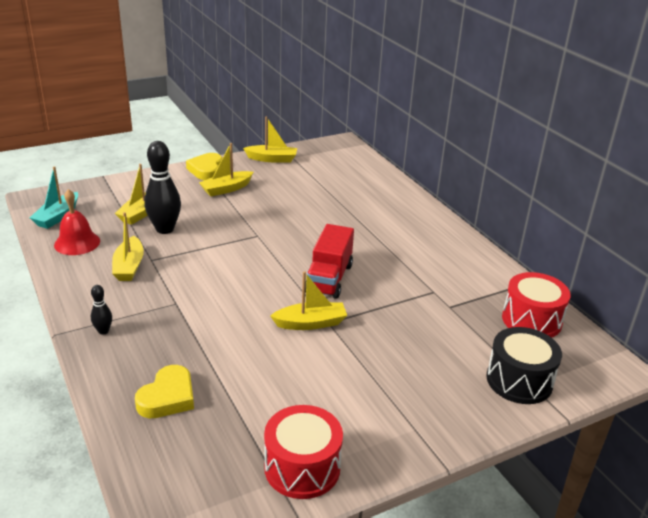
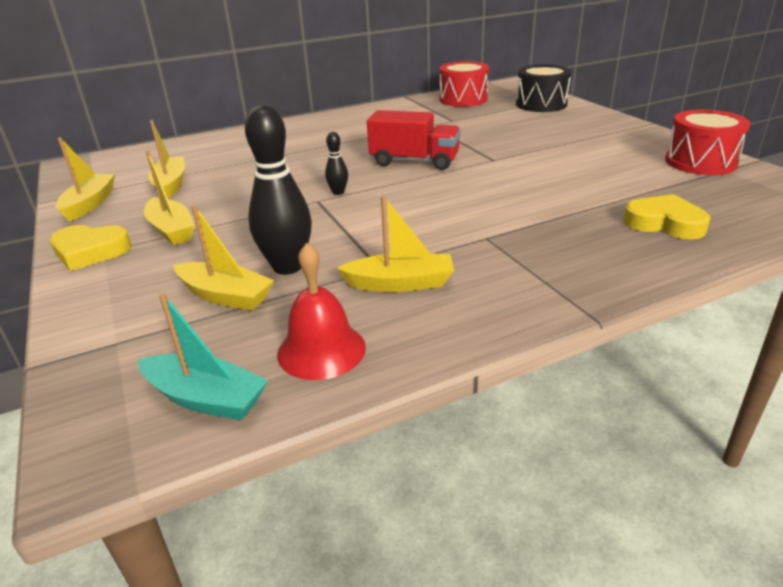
camera: 85 degrees left, 0 degrees up
black bowling pin [91,285,112,335] -> black bowling pin moved to [325,132,348,195]
yellow boat [270,271,347,330] -> yellow boat moved to [148,120,185,198]

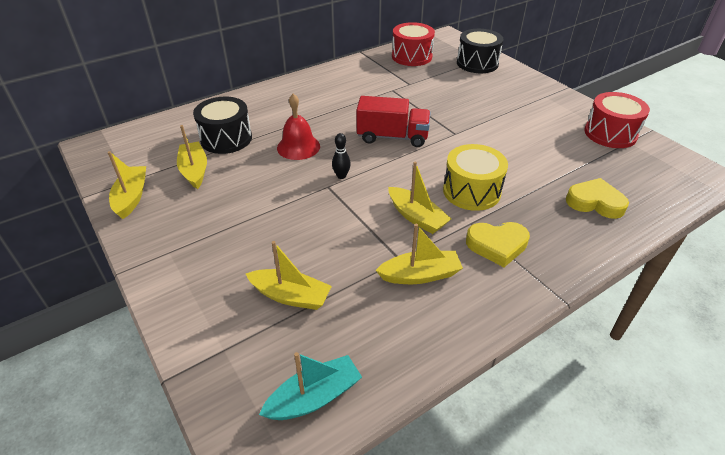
camera: 10 degrees left, 10 degrees up
yellow heart [50,225,132,271] -> yellow heart moved to [466,222,530,267]
turquoise boat [138,293,268,420] -> turquoise boat turned 45 degrees counterclockwise [259,352,362,420]
yellow boat [144,151,195,245] -> yellow boat moved to [388,162,451,234]
black bowling pin [245,105,312,275] -> none
red bell [277,243,366,380] -> red bell moved to [277,94,320,160]
none -> black drum [193,97,252,154]
none -> yellow drum [443,144,508,211]

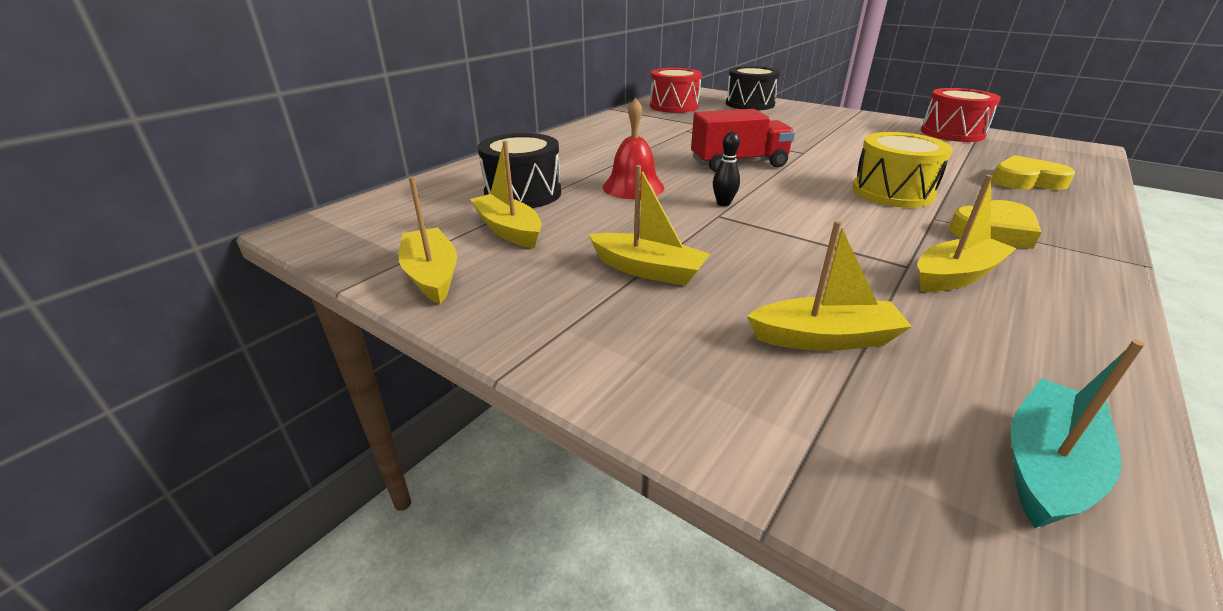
camera: 20 degrees left, 10 degrees down
yellow boat [388,162,451,234] -> yellow boat moved to [589,165,710,286]

